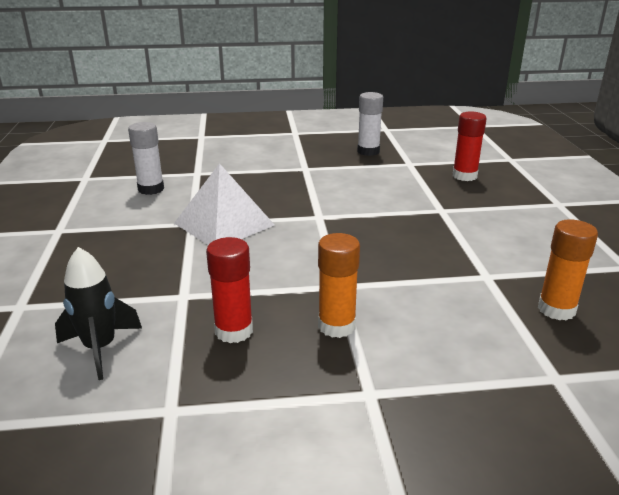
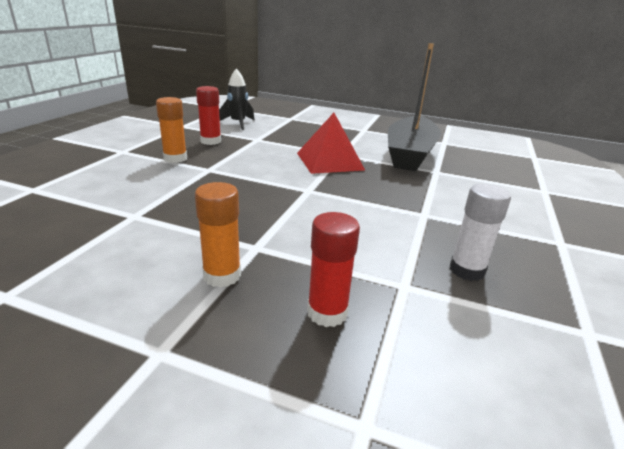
camera: 115 degrees right, 0 degrees up
white glue stick [128,122,164,195] -> black boat [388,43,441,171]
white pyramid [174,163,274,245] -> red pyramid [297,113,365,174]
orange glue stick [538,219,598,321] -> orange glue stick moved to [195,182,241,288]

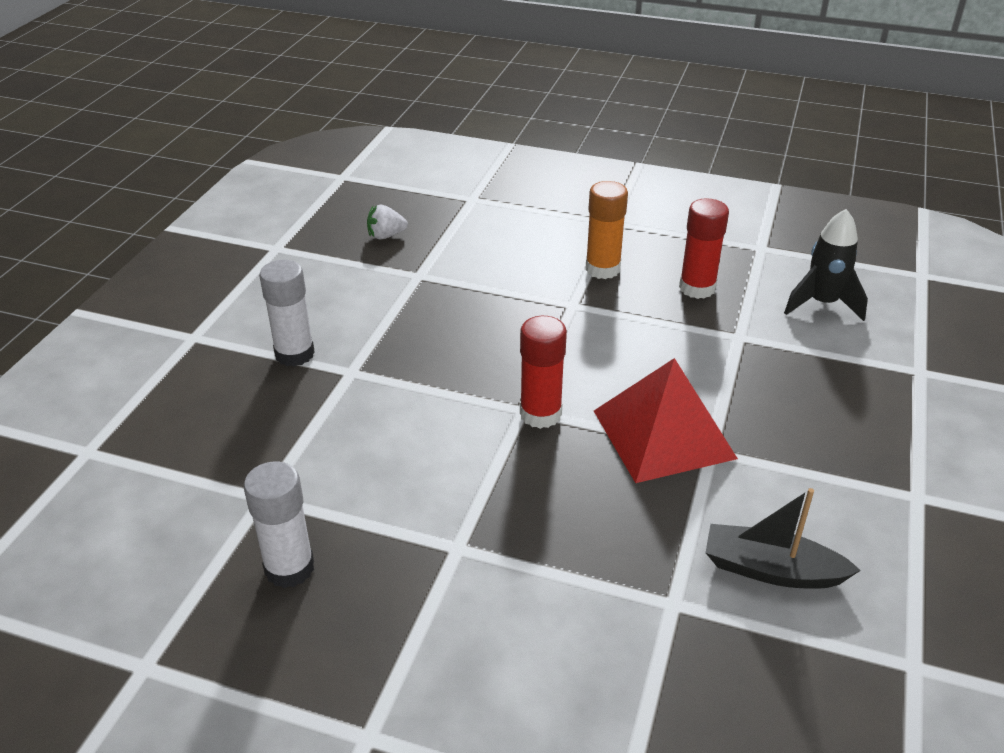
camera: 90 degrees right, 10 degrees up
orange glue stick [195,182,241,288] -> white glue stick [259,260,315,367]
red glue stick [307,212,360,327] -> red glue stick moved to [520,316,567,429]
black boat [388,43,441,171] -> black boat [706,488,861,589], size x0.48
none -> white strawberry [367,205,408,240]

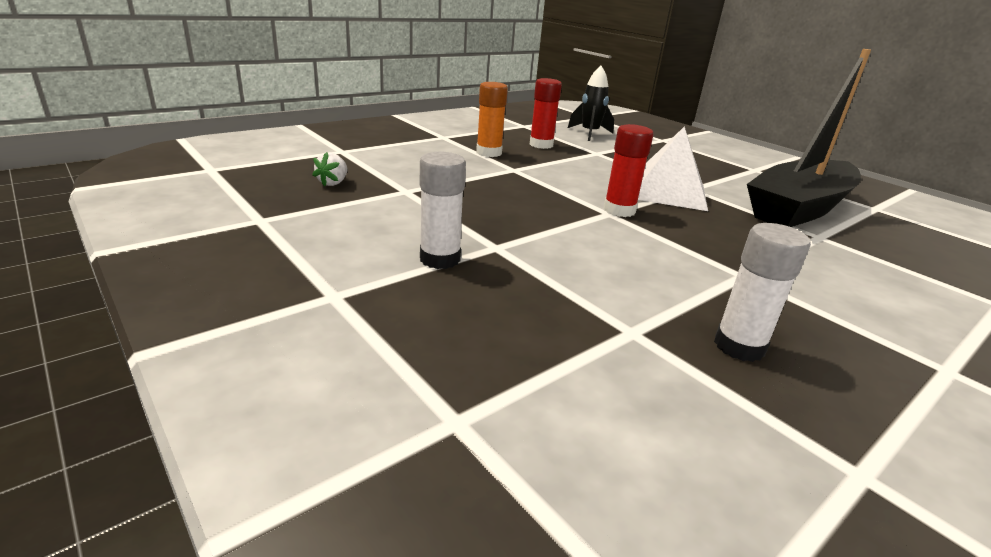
camera: 60 degrees left, 10 degrees down
red pyramid [594,358,738,483] -> white pyramid [638,126,708,211]
black boat [706,488,861,589] -> black boat [747,49,871,227], size x2.08

